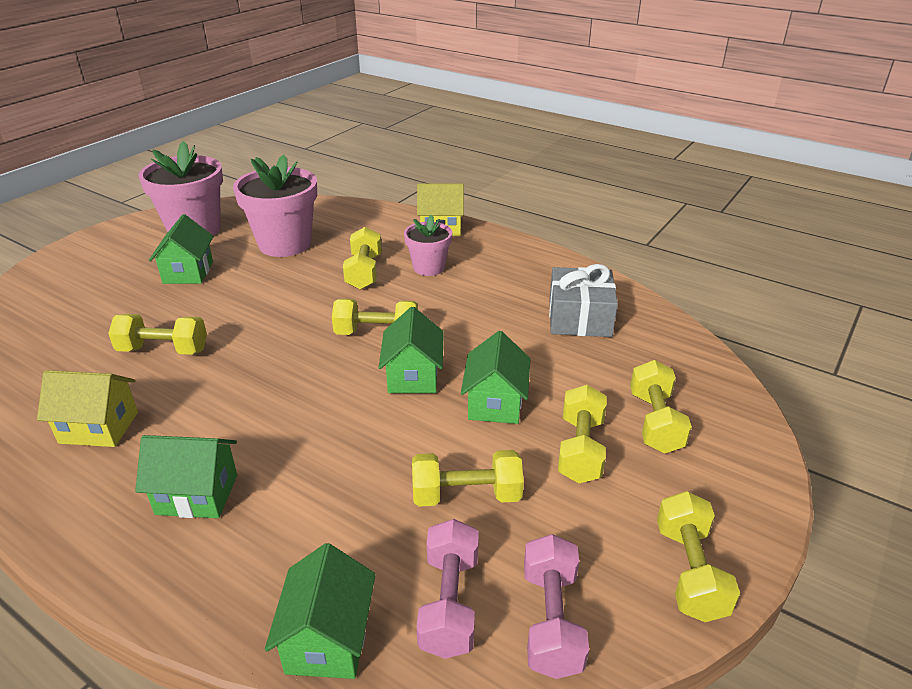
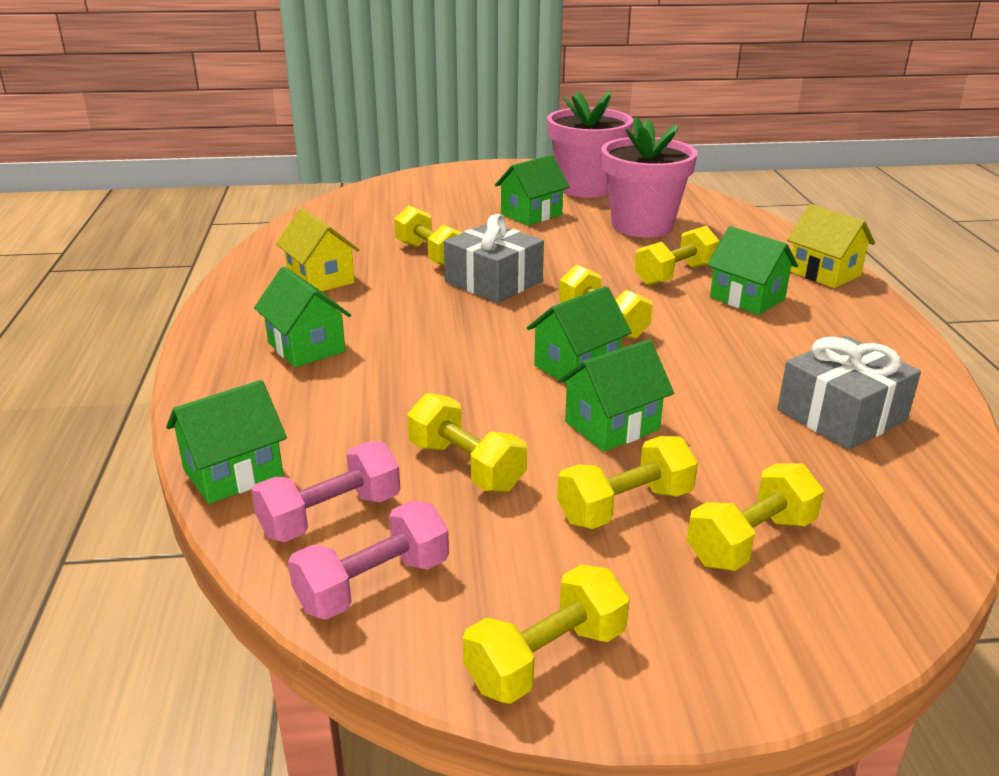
camera: 50 degrees right, 5 degrees down
pink flower pot [404,214,452,276] -> green house [707,226,798,315]
none -> grey gift [444,214,544,303]

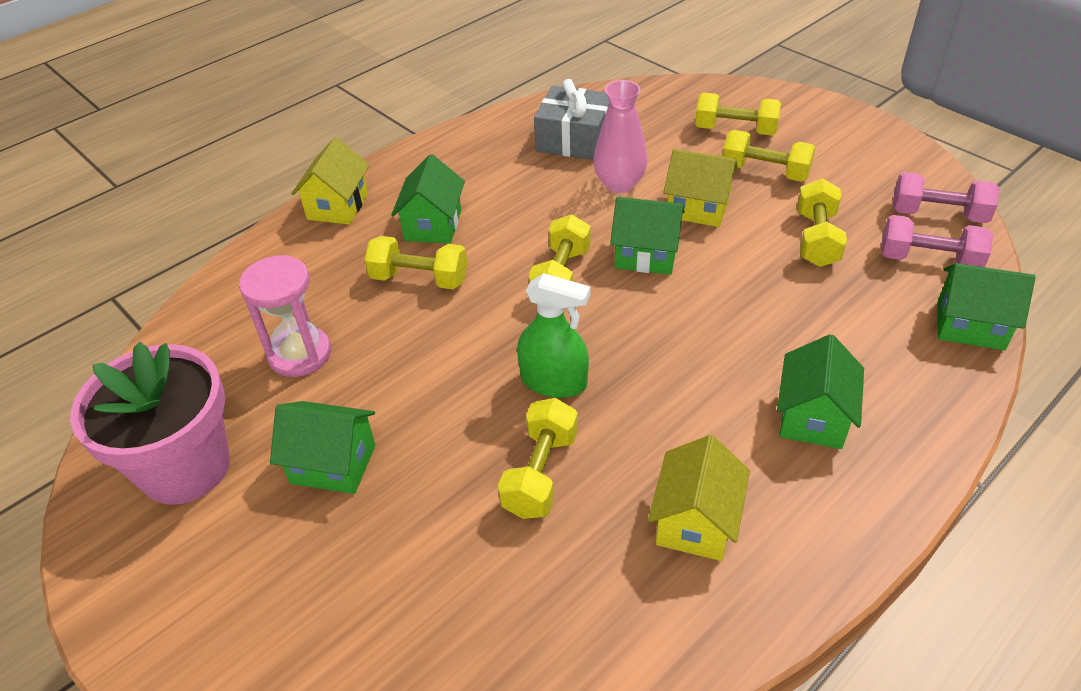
camera: 125 degrees left, 15 degrees up
grey gift [444,214,544,303] -> green spray bottle [517,273,591,398]
yellow dumbbell [463,564,630,704] -> none
green house [558,339,674,452] -> yellow house [663,149,738,227]
pink flower pot [601,117,698,237] -> pink hourglass [239,255,331,377]
none -> pink vase [593,80,647,193]

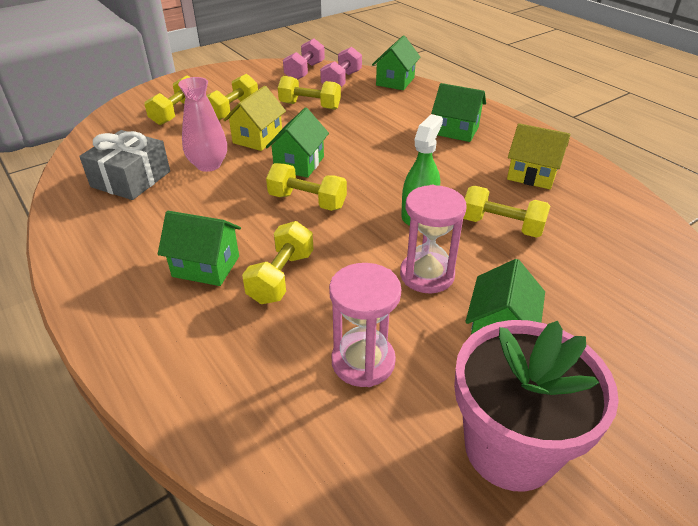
camera: 85 degrees left, 5 degrees down
yellow house [291,137,370,225] -> none
none -> pink hourglass [400,185,467,293]

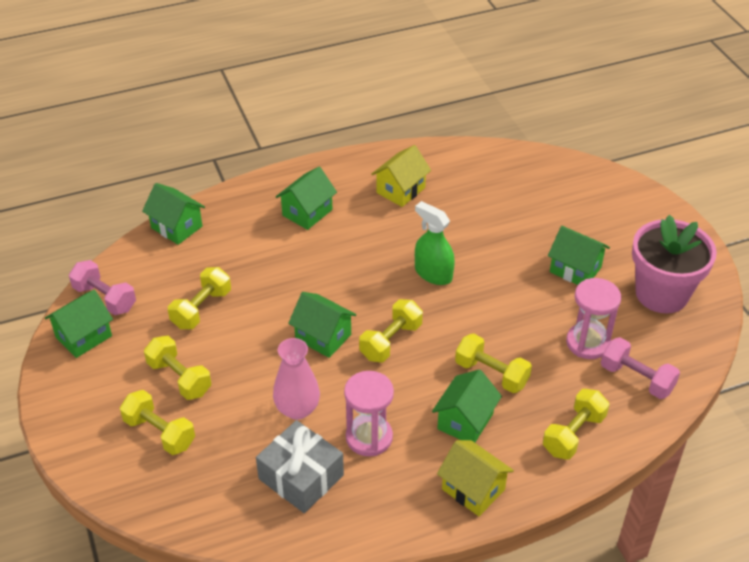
camera: 75 degrees left, 5 degrees up
yellow house [224,86,286,151] -> yellow house moved to [437,440,514,516]
pink dumbbell [320,47,362,87] -> pink dumbbell moved to [601,337,680,399]
pink hourglass [400,185,467,293] -> pink hourglass moved to [344,371,394,456]
yellow dumbbell [463,186,550,238] -> yellow dumbbell moved to [543,389,609,460]
none -> green house [45,290,113,358]

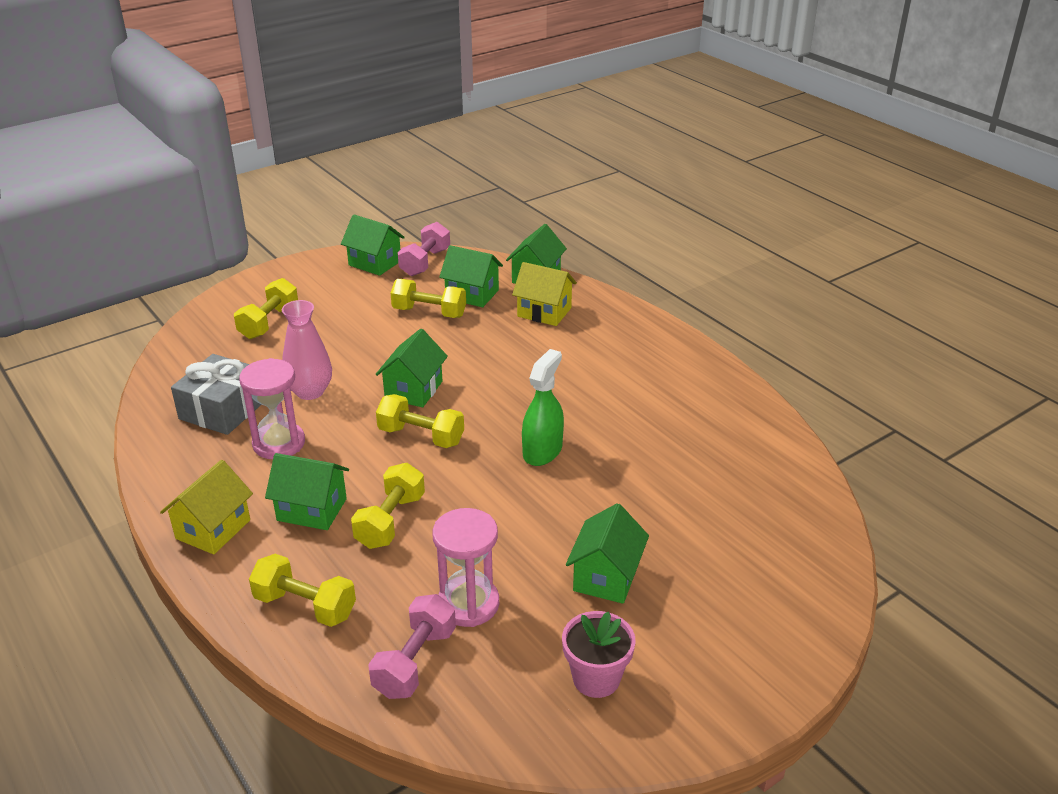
camera: 75 degrees right, 10 degrees down
yellow dumbbell [144,336,211,400] -> none
green house [276,167,337,230] -> green house moved to [439,245,503,307]
yellow house [371,145,431,207] -> yellow house moved to [512,262,577,326]
pink flower pot [632,215,717,313] -> pink flower pot [562,611,636,698], size x0.57

